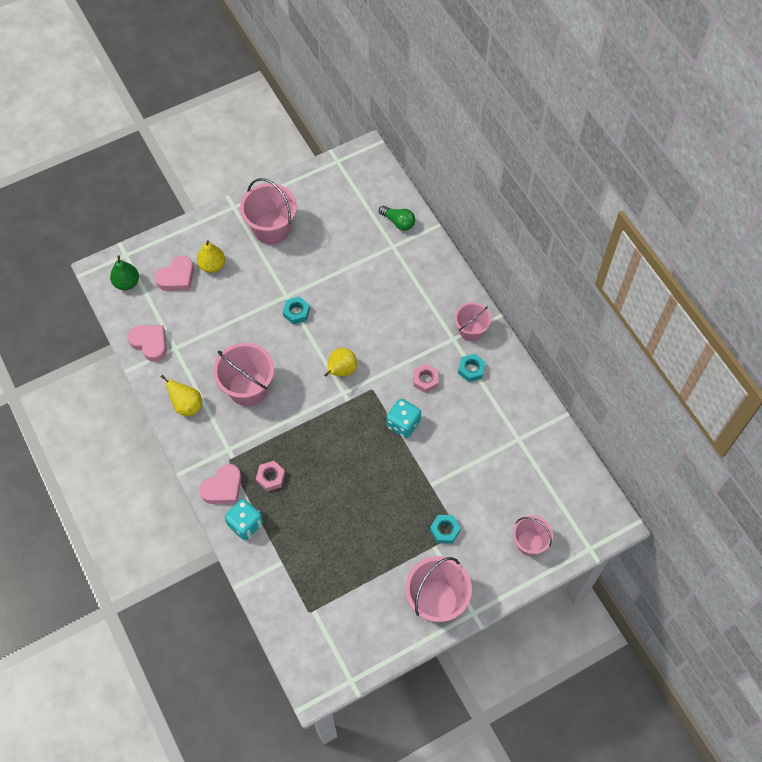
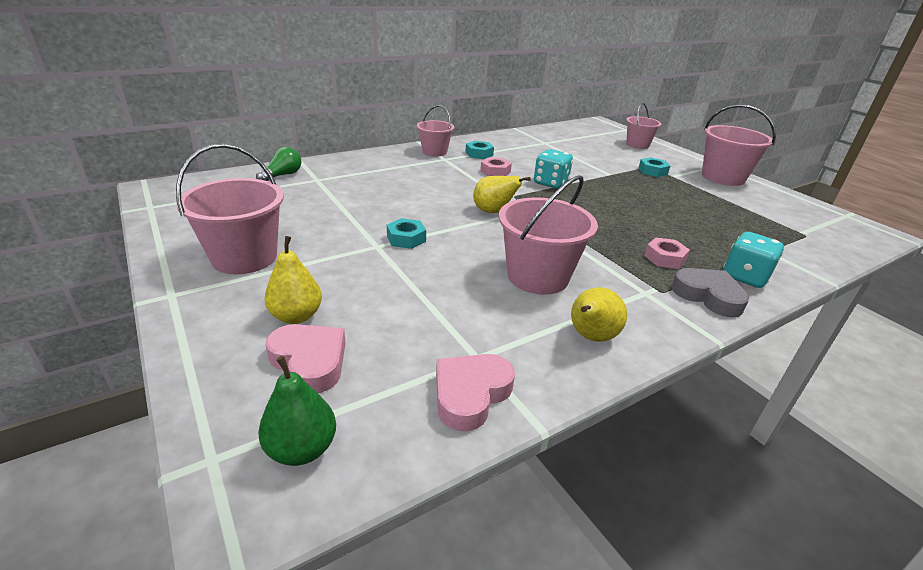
camera: 95 degrees left, 30 degrees down
pink heart [199,464,241,504] -> grey heart [671,268,749,317]

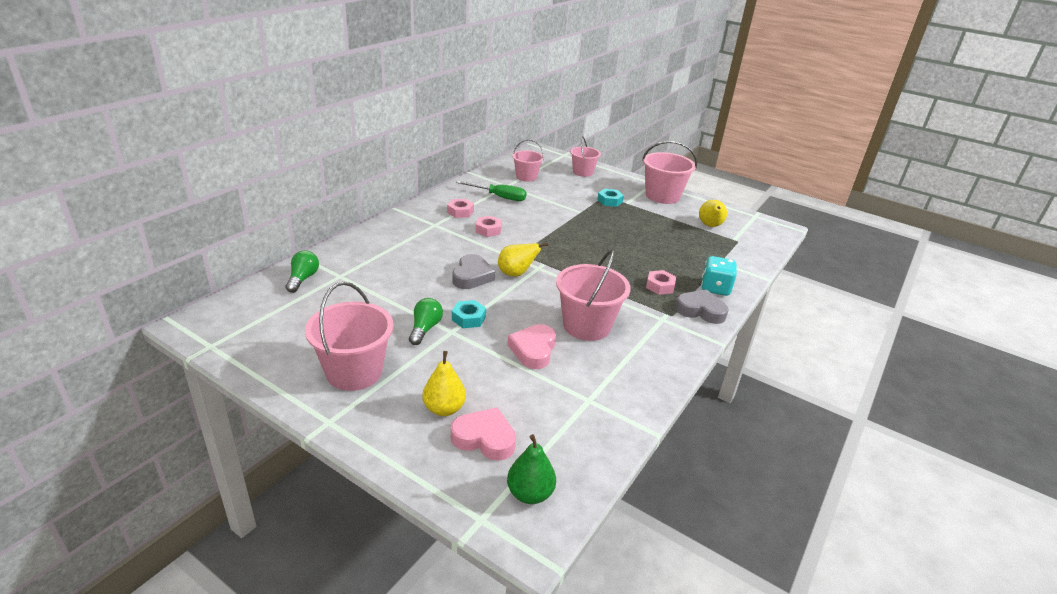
camera: 25 degrees left, 0 degrees up
pink bucket [417,105,454,157] -> pink bucket moved to [512,139,544,182]
pink heart [436,354,515,431] -> pink heart moved to [508,324,556,369]
turquoise nut [465,141,494,159] -> pink nut [447,199,474,218]
turquoise dice [534,149,573,188] -> none
yellow pear [571,287,627,342] -> yellow pear moved to [699,200,727,227]
none -> green light bulb [409,298,443,345]
none -> grey heart [452,254,495,289]
none -> green screwdriver [456,181,527,201]

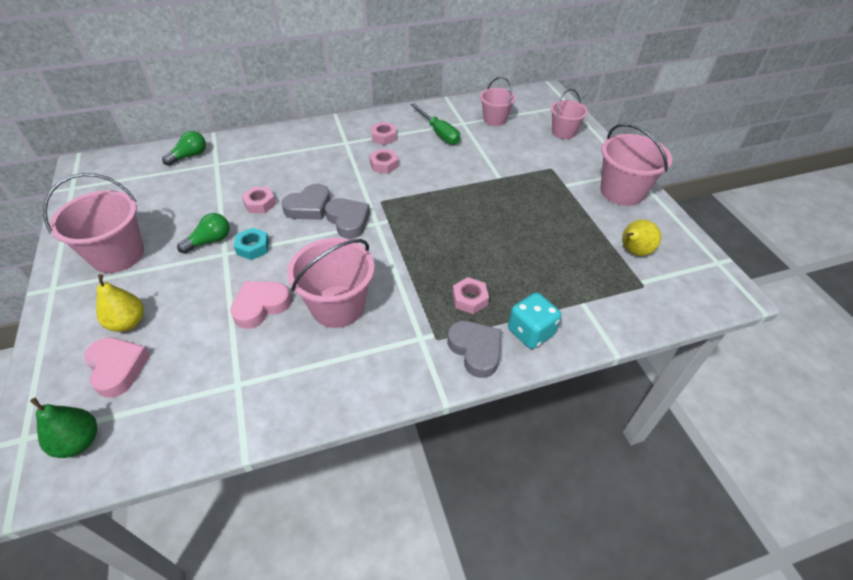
camera: 40 degrees right, 15 degrees up
yellow pear [498,243,549,276] -> grey heart [325,198,370,239]
turquoise nut [597,189,624,207] -> none
none -> pink nut [241,187,276,213]

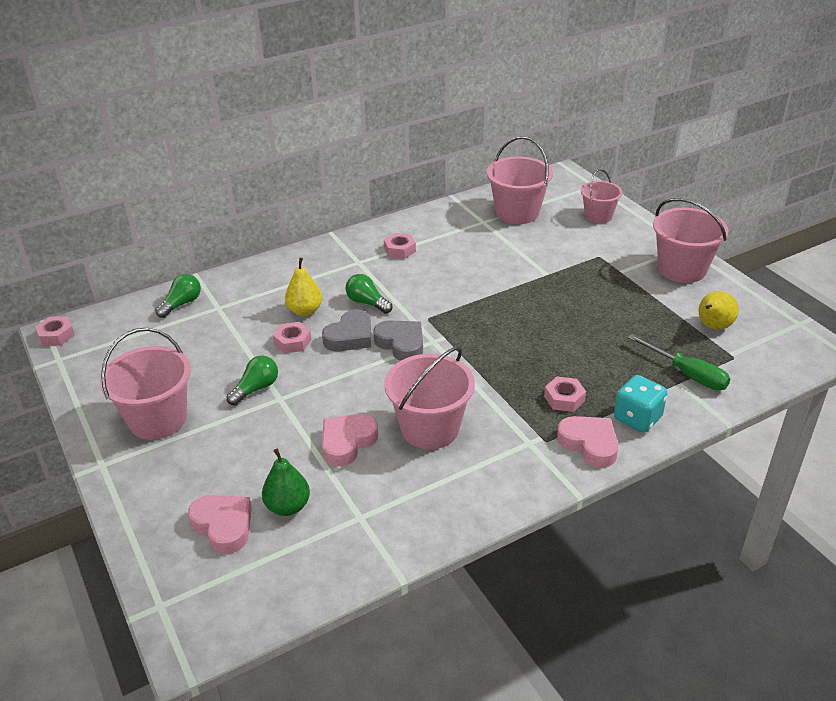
camera: 10 degrees left, 10 degrees down
green pear [30,398,97,458] -> green pear moved to [262,449,310,516]
yellow pear [96,274,144,332] -> yellow pear moved to [285,258,322,316]
turquoise nut [234,228,269,260] -> none
pink nut [369,149,399,174] -> pink nut moved to [35,316,75,346]
green screwdriver [411,103,460,145] -> green screwdriver moved to [628,334,730,390]
grey heart [447,321,502,378] -> pink heart [557,416,619,468]
pink bucket [480,77,516,126] -> pink bucket [487,136,553,224], size x1.60
none -> green light bulb [346,274,393,314]

